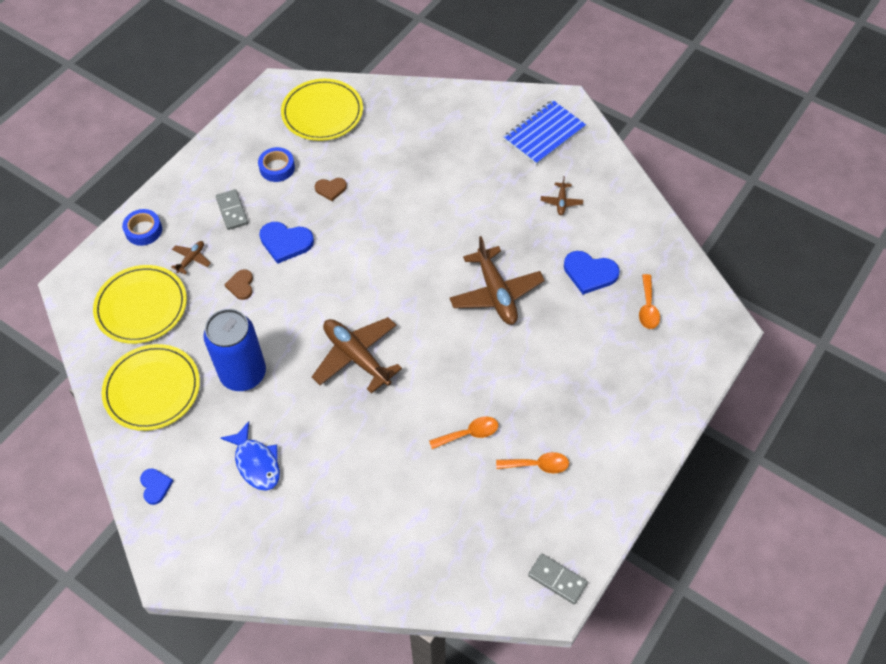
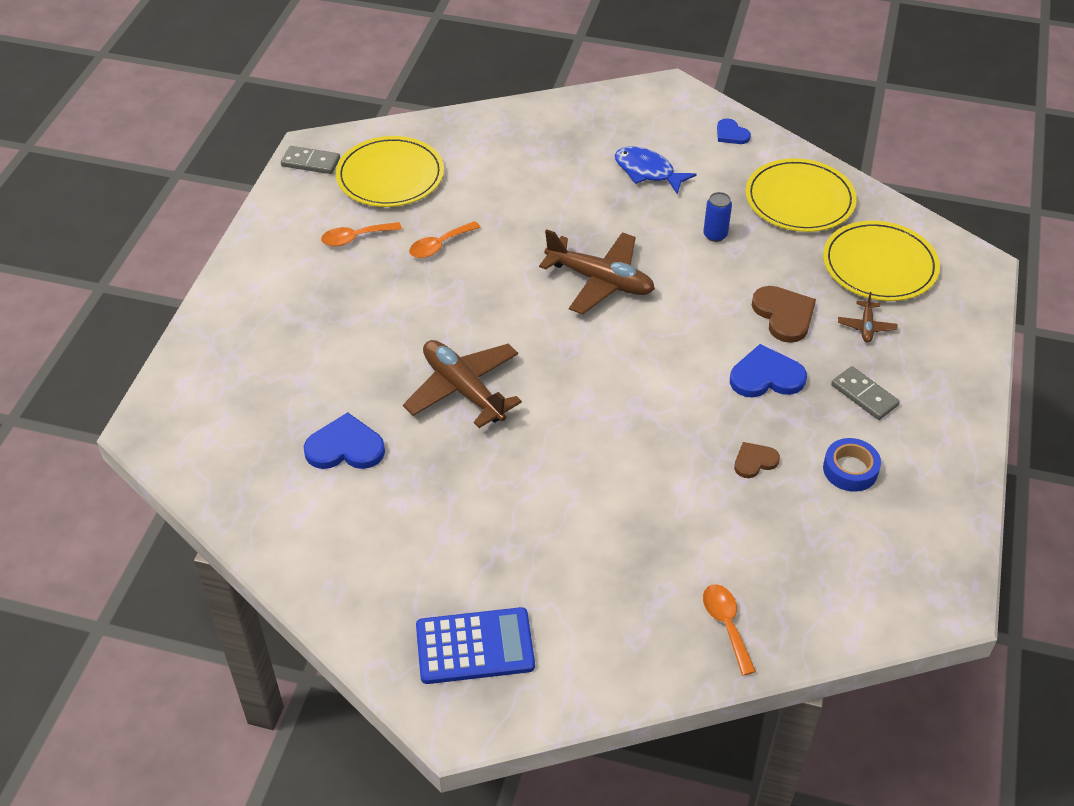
camera: 160 degrees right, 10 degrees down
blue tape [122,209,162,246] -> none
blue can [203,309,266,391] -> blue can [703,192,732,242], size x0.44
brown heart [224,269,253,300] -> brown heart [752,286,816,343], size x1.66
yellow plate [281,79,363,141] -> yellow plate moved to [336,136,444,207]
blue notebook [504,100,586,165] -> blue calculator [416,607,535,684]
brown plane [540,176,583,215] -> none
orange spoon [639,274,660,329] -> orange spoon moved to [703,584,756,676]

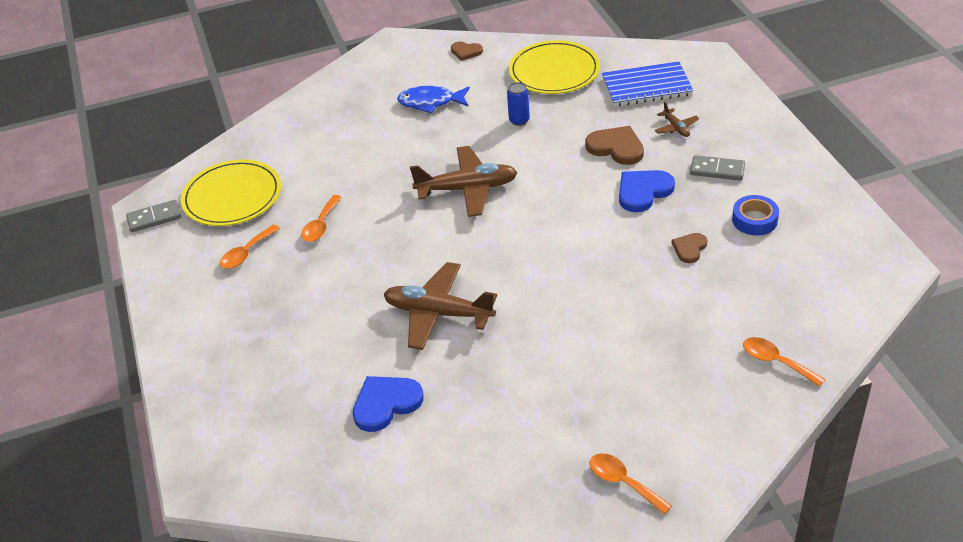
camera: 30 degrees left, 5 degrees down
blue calculator [416,607,535,684] -> orange spoon [589,453,672,514]
blue heart [717,118,751,144] -> brown heart [451,42,483,61]
yellow plate [823,221,940,301] -> blue notebook [602,61,693,106]

